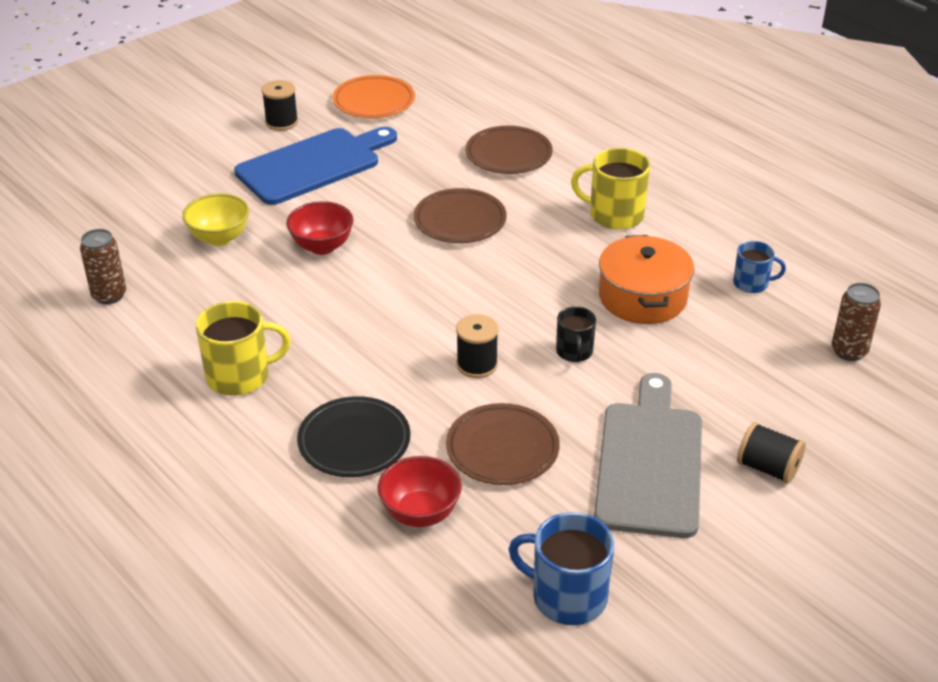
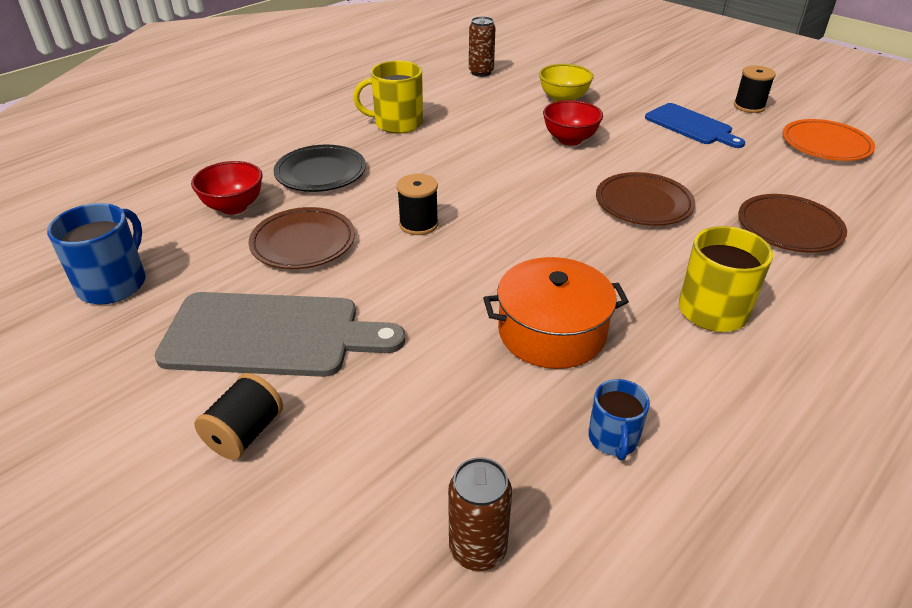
camera: 85 degrees right, 0 degrees up
yellow mug [196,301,291,396] -> yellow mug turned 105 degrees clockwise [353,61,423,134]
blue cutting board [234,127,397,205] -> blue cutting board [645,103,745,148], size x0.64
black mug [556,306,596,362] -> none

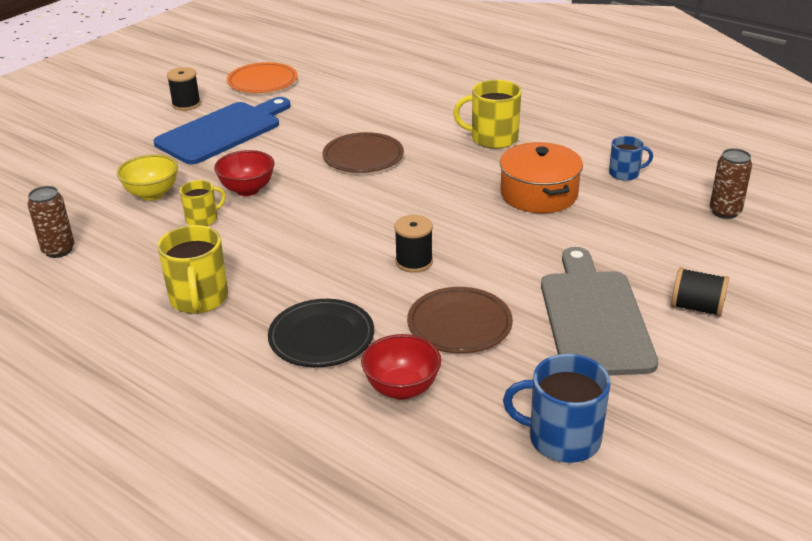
camera: 95 degrees left, 5 degrees down
blue cutting board [645,103,745,148] -> blue cutting board [154,97,290,164], size x1.56
brown plate [738,194,847,253] -> none
none -> yellow mug [180,180,226,226]

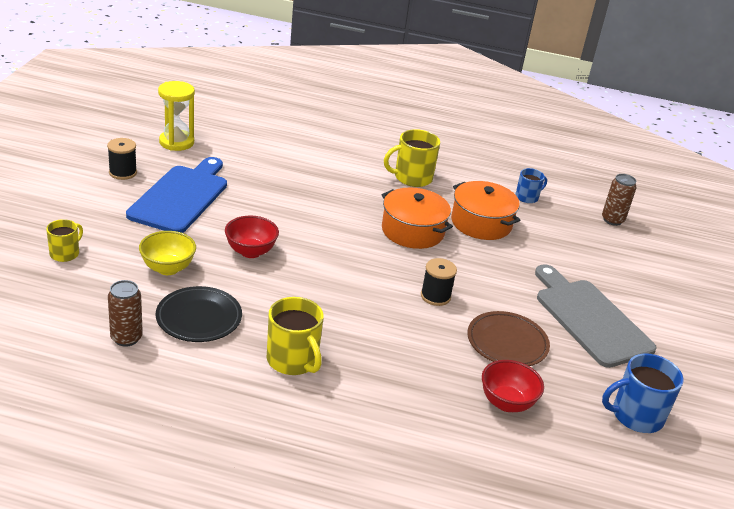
camera: 30 degrees left, 0 degrees up
yellow mug [180,180,226,226] -> yellow mug moved to [46,219,83,262]
orange plate [227,62,298,93] -> yellow hourglass [158,81,195,151]
black plate [268,299,374,367] -> black plate moved to [156,286,242,342]
brown plate [323,132,404,173] -> none
black spool [671,267,729,317] -> none
none -> orange pot [382,187,453,249]

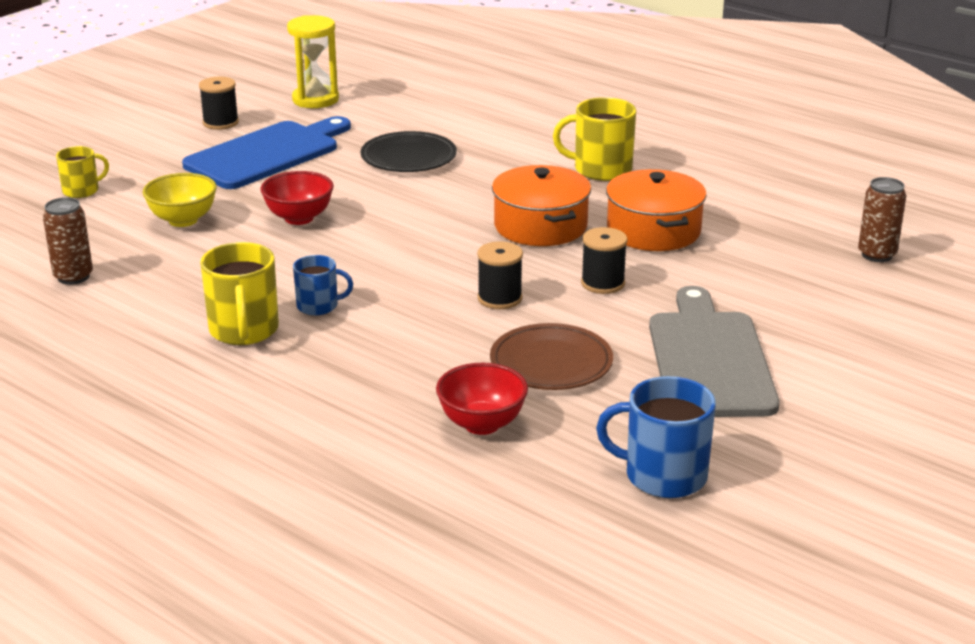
camera: 30 degrees right, 5 degrees down
black plate [156,286,242,342] -> black plate moved to [361,131,457,172]
blue mug [515,168,547,203] -> blue mug moved to [293,255,353,315]
none -> black spool [581,227,628,294]

